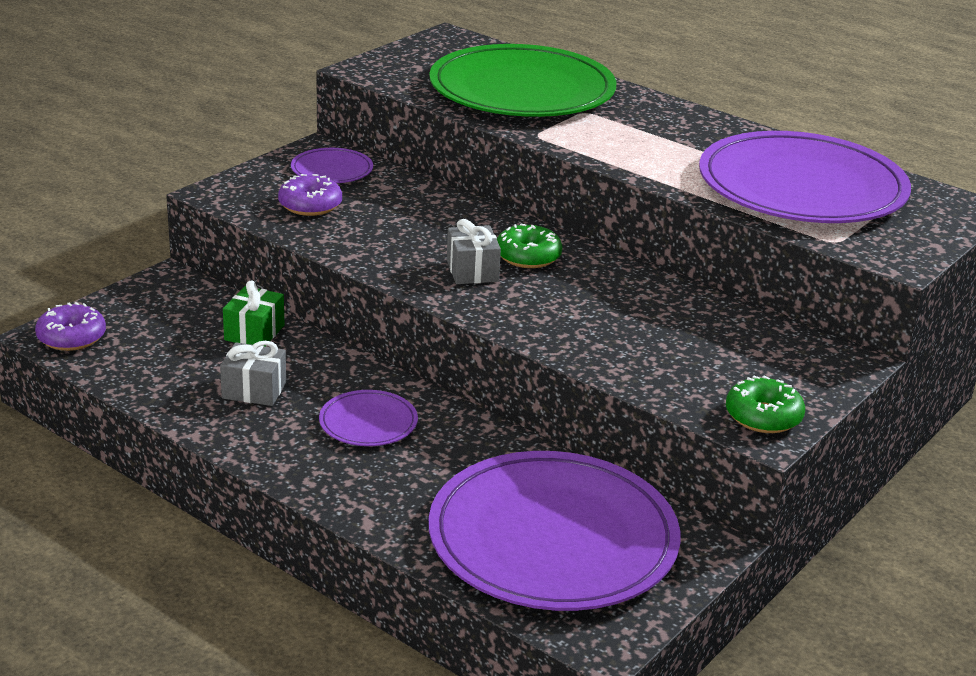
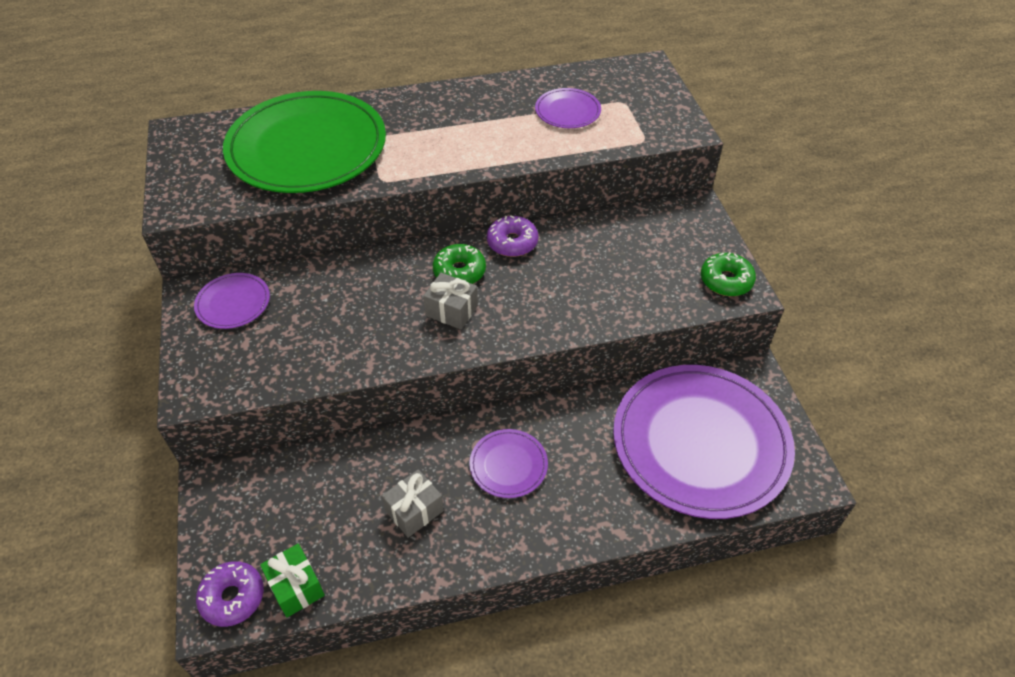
camera: 50 degrees left, 20 degrees up
green gift [223,280,284,347] -> green gift moved to [260,543,325,617]
purple donut [278,174,342,216] -> purple donut moved to [487,216,538,257]
purple plate [699,131,911,223] -> purple plate [535,88,601,128], size x0.43

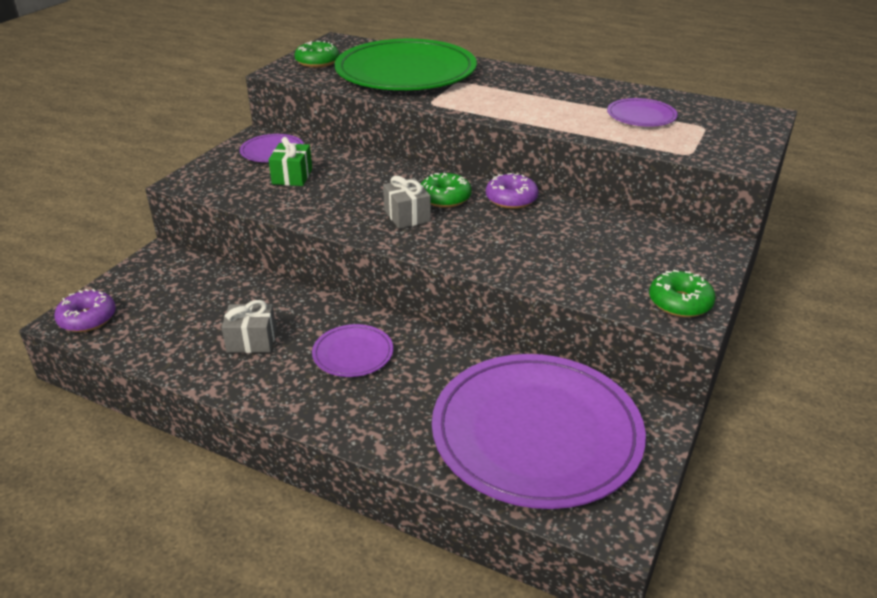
camera: 40 degrees right, 15 degrees down
green gift [260,543,325,617] -> green gift moved to [269,137,312,186]
none -> green donut [294,41,339,68]

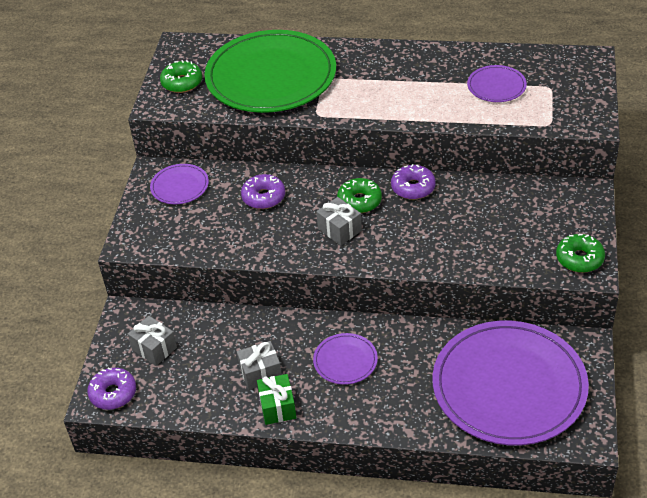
camera: 15 degrees left, 10 degrees up
green gift [269,137,312,186] -> green gift moved to [257,374,296,425]
none -> grey gift [128,316,177,366]
none -> purple donut [241,174,285,209]

